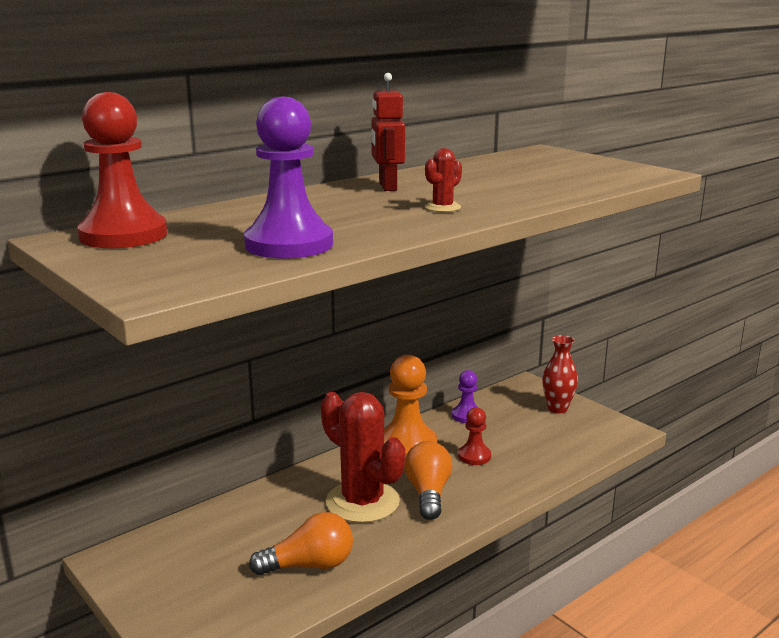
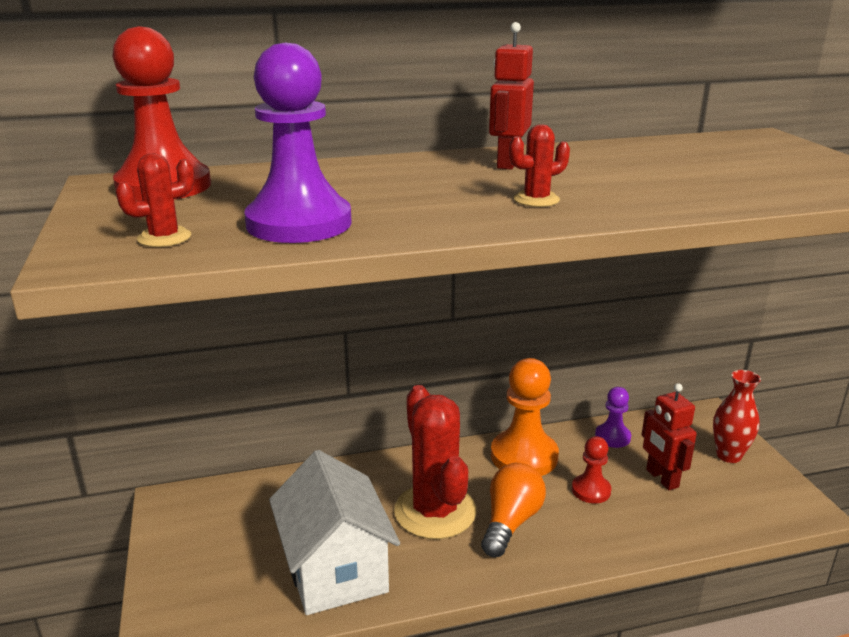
camera: 25 degrees right, 5 degrees up
orange light bulb [249,512,353,576] -> white house [269,450,400,615]
none -> red cactus [115,153,194,247]
none -> red robot [642,383,697,490]

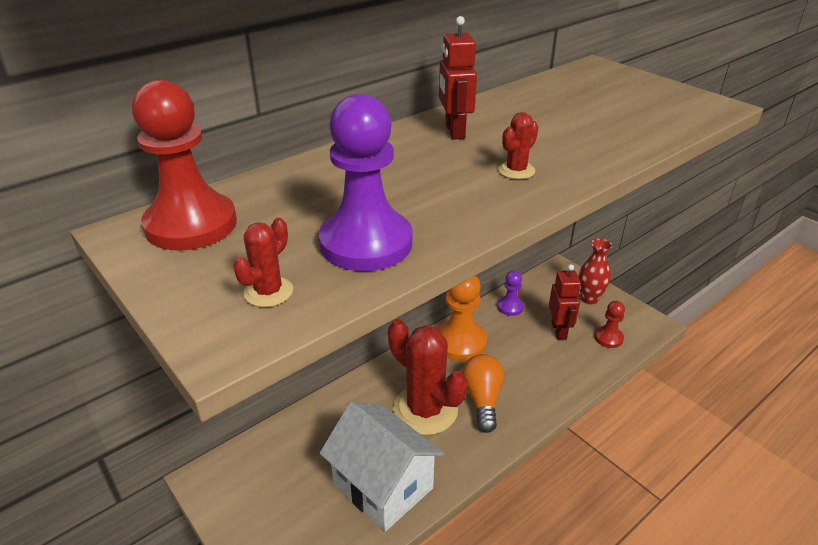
camera: 25 degrees left, 10 degrees up
red pawn [572,436,611,503] -> red pawn moved to [594,301,625,348]
red robot [642,383,697,490] -> red robot turned 135 degrees counterclockwise [549,264,581,340]

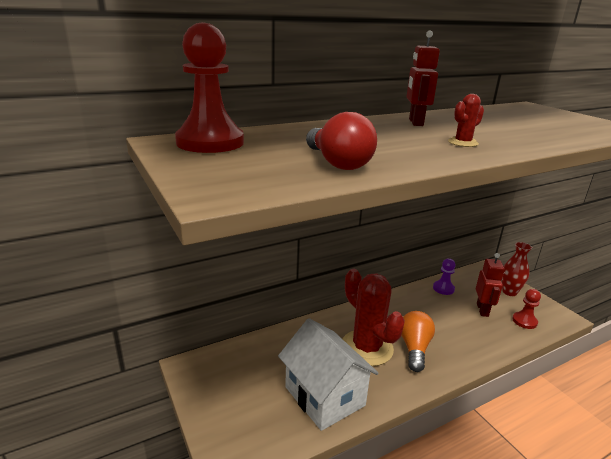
camera: 10 degrees right, 10 degrees down
red cactus [233,218,293,307] -> none
purple pawn [319,94,413,271] -> red light bulb [306,112,377,170]
orange pawn [438,276,487,361] -> none

